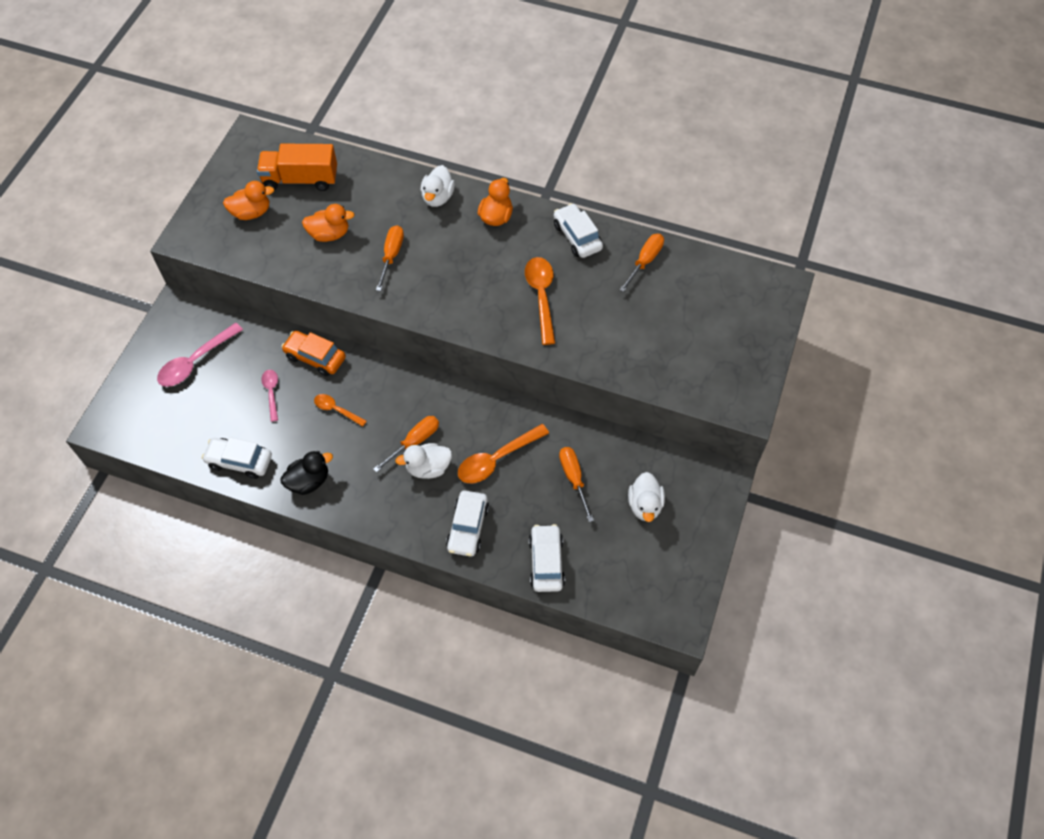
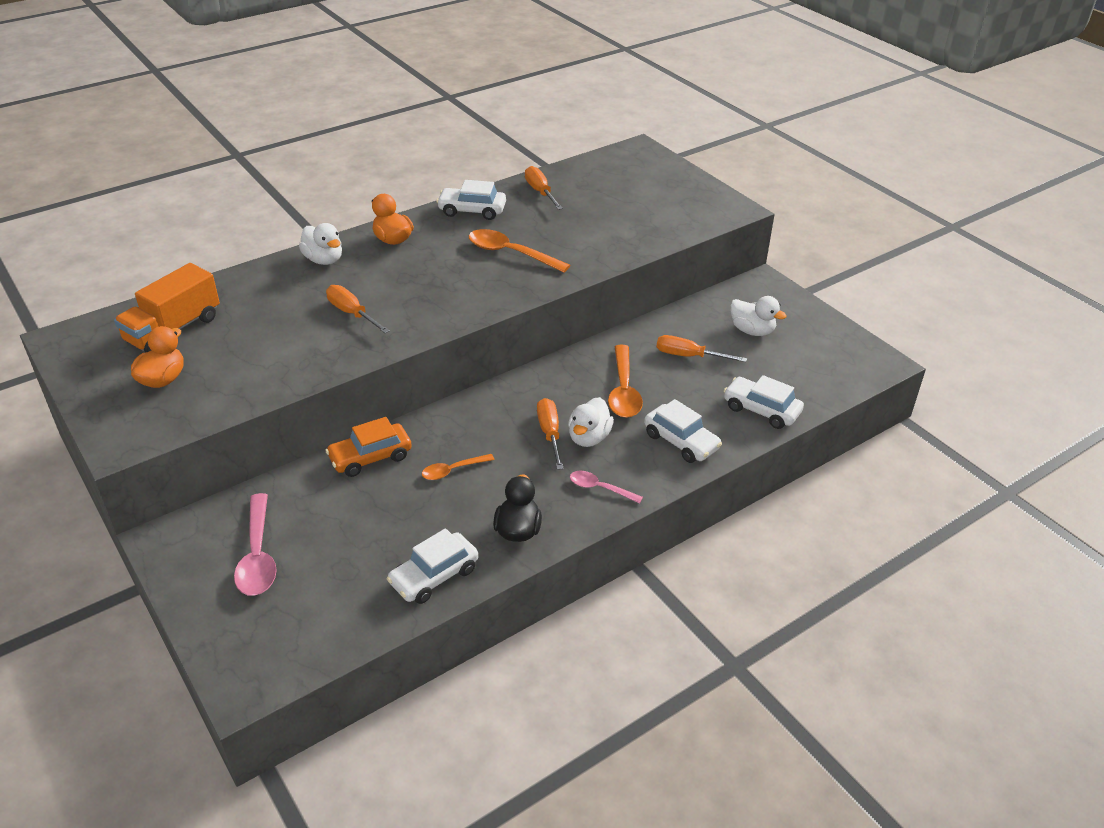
camera: 55 degrees left, 20 degrees down
pink spoon [261,370,278,422] -> pink spoon moved to [570,471,643,503]
orange duck [302,204,355,242] -> none

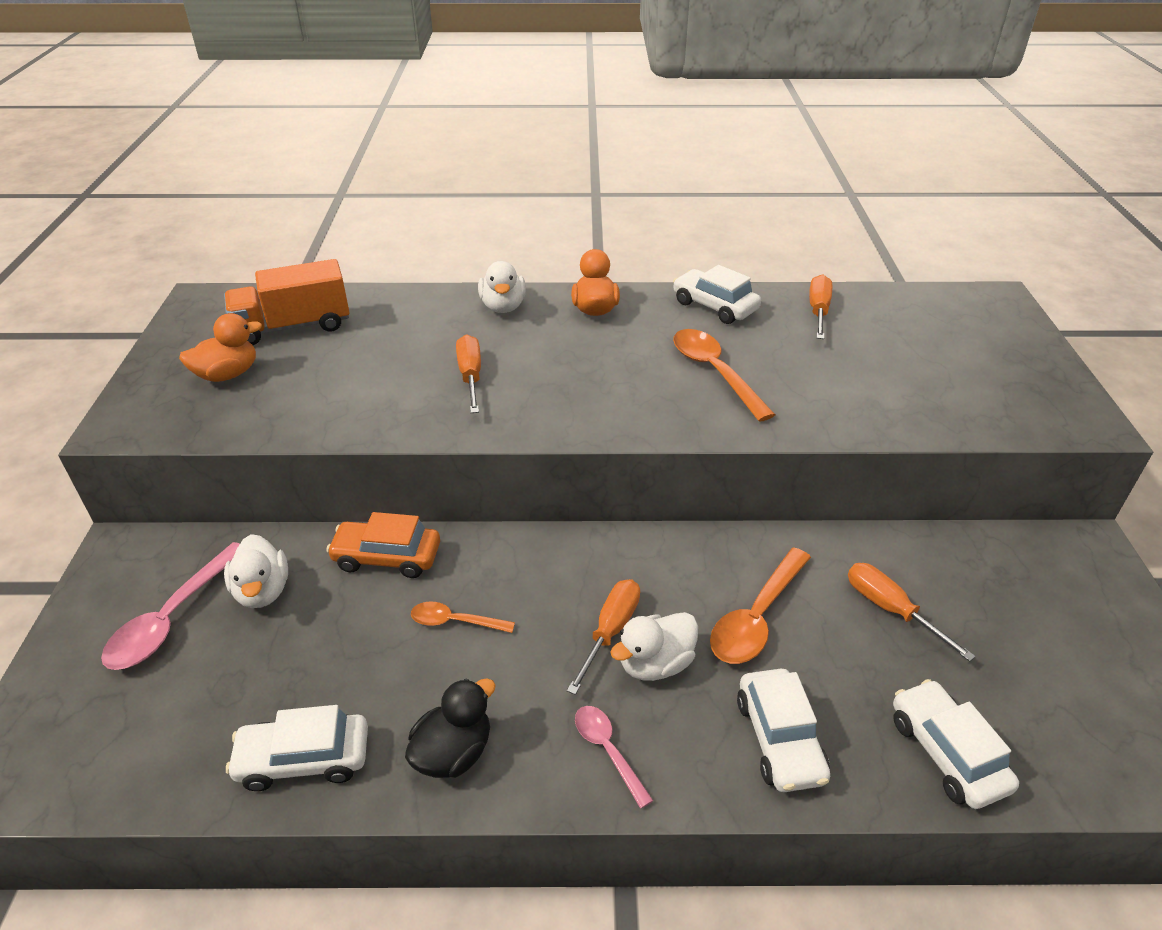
camera: 35 degrees right, 0 degrees up
white duck [730,296,786,336] -> white duck moved to [224,534,288,608]

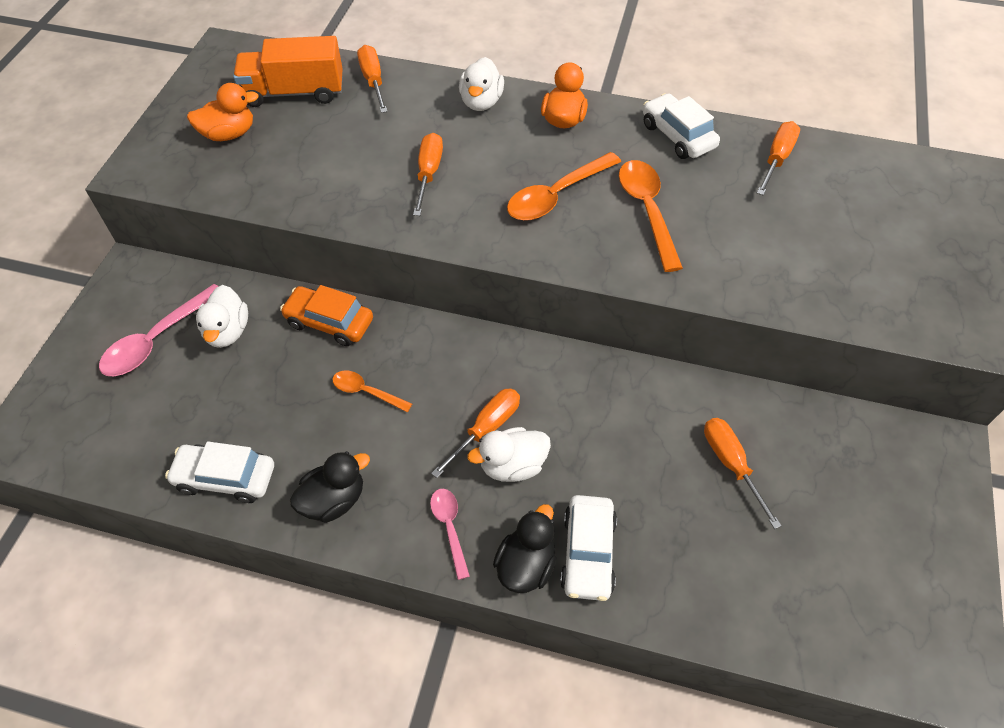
camera: 15 degrees right, 15 degrees up
orange spoon [710,547,811,664] -> orange spoon moved to [507,152,621,221]
white car [893,679,1019,809] -> none
none -> orange screwdriver [357,45,388,113]
none -> black duck [493,504,556,593]

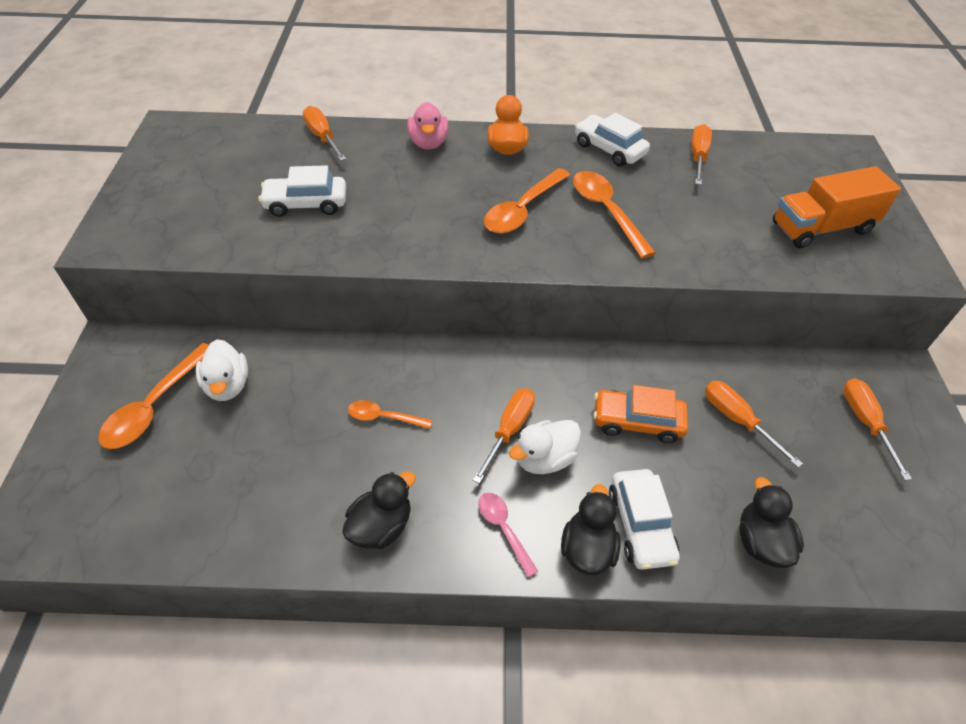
camera: 15 degrees left, 5 degrees down
pink spoon [99,284,219,376] -> orange spoon [98,343,209,449]
white car [165,442,274,503] -> white car moved to [259,165,346,217]
orange duck [187,83,259,141] -> none
orange truck [233,36,343,107] -> orange truck moved to [773,166,901,248]
orange car [280,285,373,346] -> orange car moved to [593,385,688,443]
orange screwdriver [413,133,443,216] -> orange screwdriver moved to [843,378,912,481]
white duck [459,57,504,111] -> pink duck [407,102,448,150]
none -> black duck [739,477,804,568]

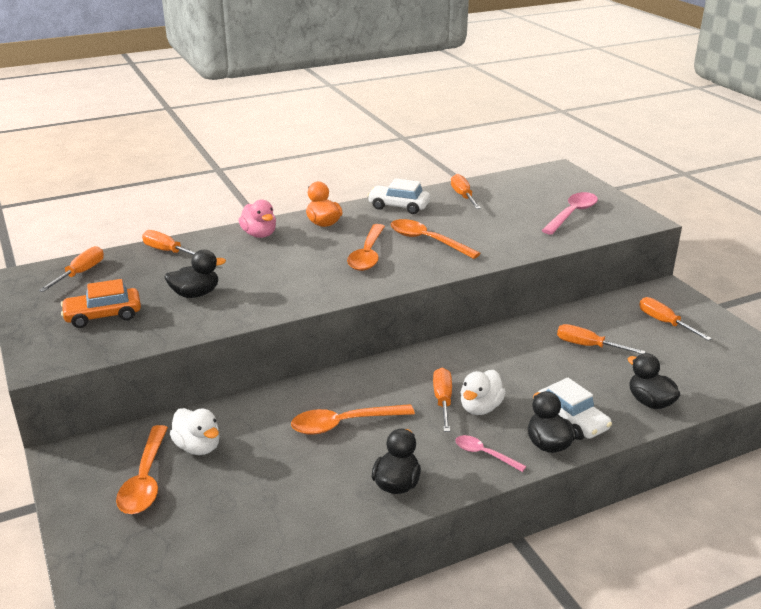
camera: 25 degrees left, 20 degrees down
white car [259,165,346,217] -> black duck [164,250,226,298]
orange spoon [348,400,432,429] -> orange spoon [291,404,415,435], size x1.72
orange car [593,385,688,443] -> orange car moved to [61,279,141,328]
orange truck [773,166,901,248] -> pink spoon [541,192,598,235]
none -> orange screwdriver [39,246,104,292]

